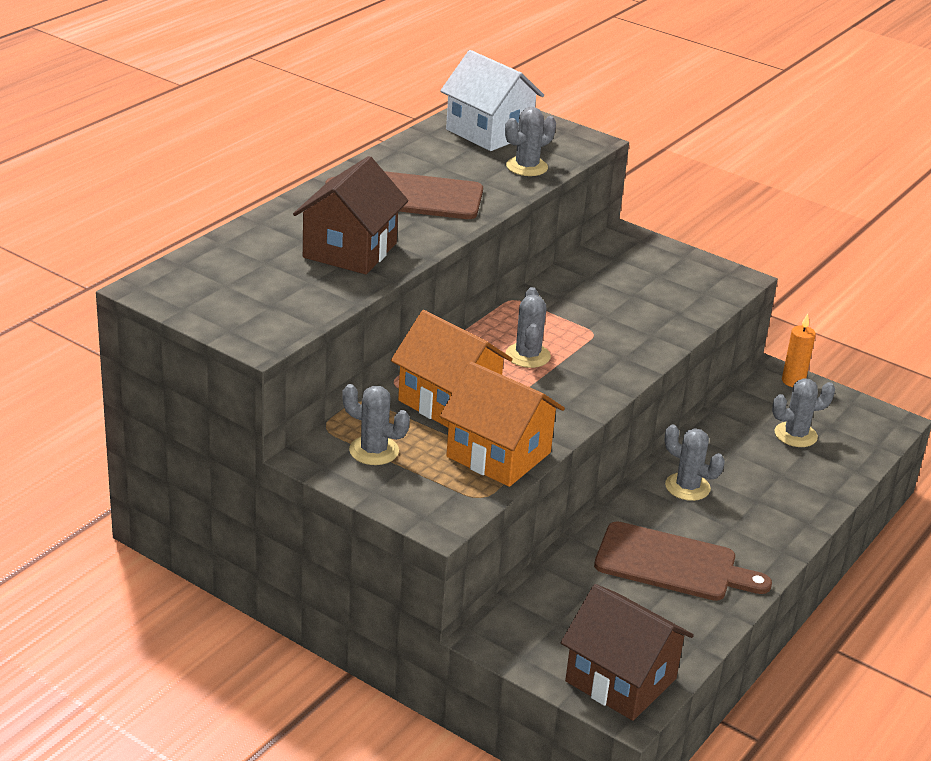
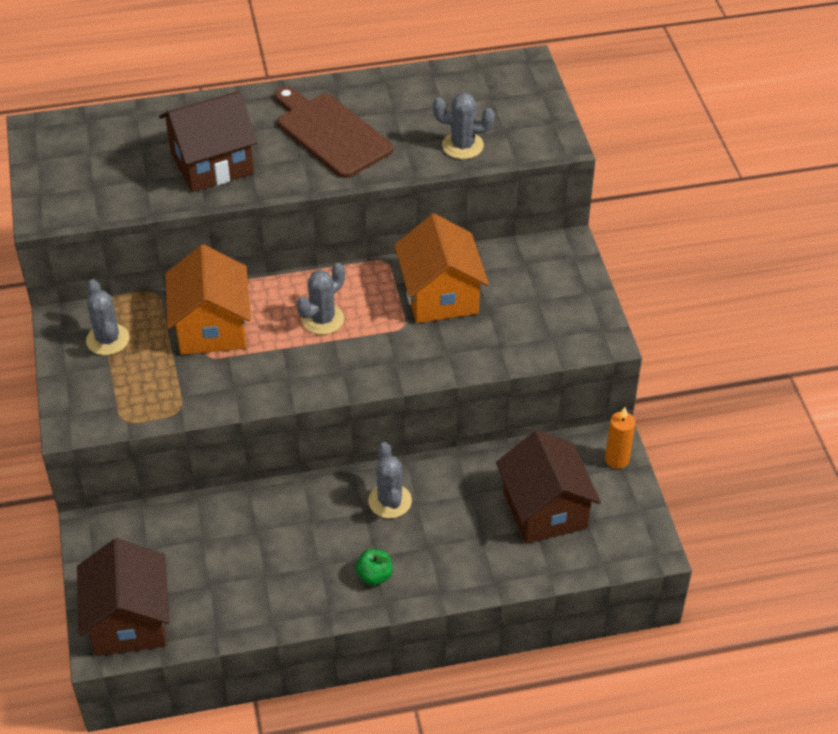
camera: 45 degrees right, 15 degrees up
white house [440,50,544,151] -> none
orange house [440,362,565,487] -> orange house moved to [394,214,489,323]
brown cutting board [594,521,772,601] -> none
grey cactus [772,378,835,447] -> brown house [496,430,601,544]
none -> green apple [355,549,393,585]

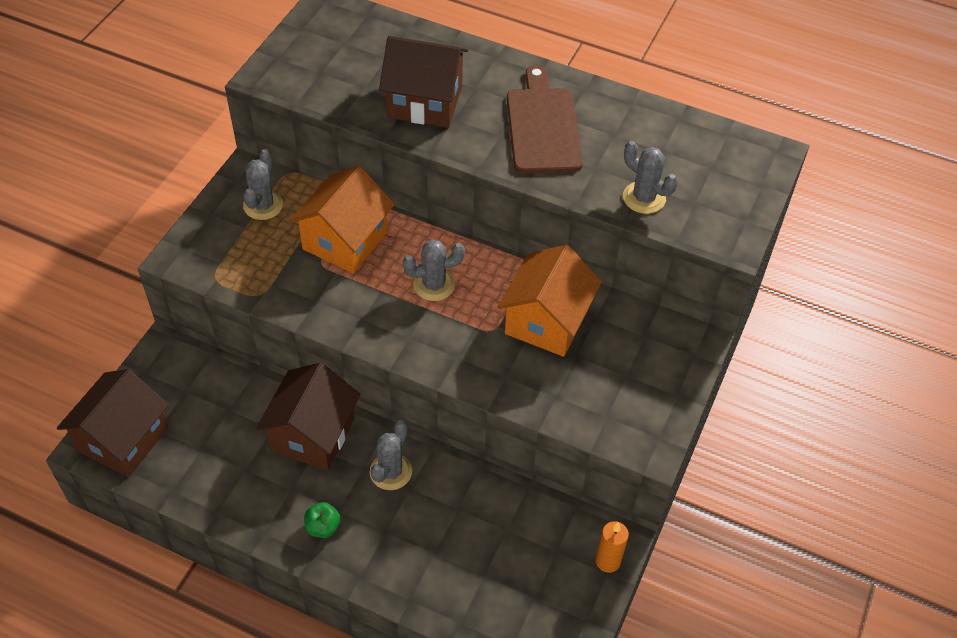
camera: 35 degrees right, 5 degrees up
brown house [496,430,601,544] -> brown house moved to [256,363,360,470]

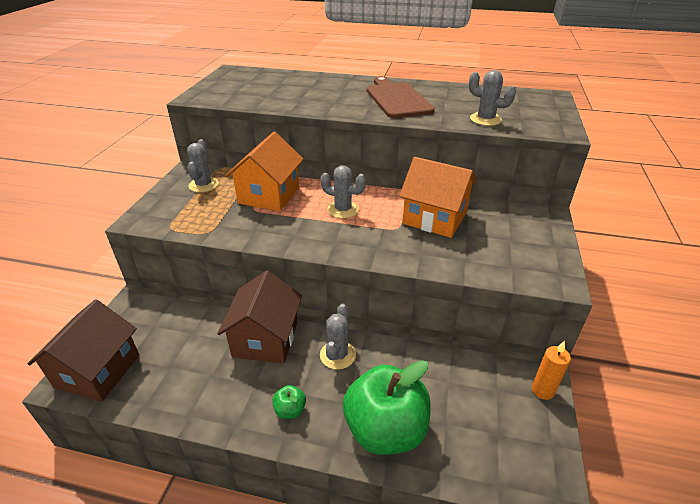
camera: 10 degrees left, 15 degrees down
brown house [379,36,468,128] -> none
grey cactus [403,240,465,301] -> grey cactus turned 45 degrees clockwise [320,165,366,218]
orange house [497,245,602,357] -> orange house turned 75 degrees counterclockwise [399,157,477,238]
none -> green apple [343,360,431,455]

